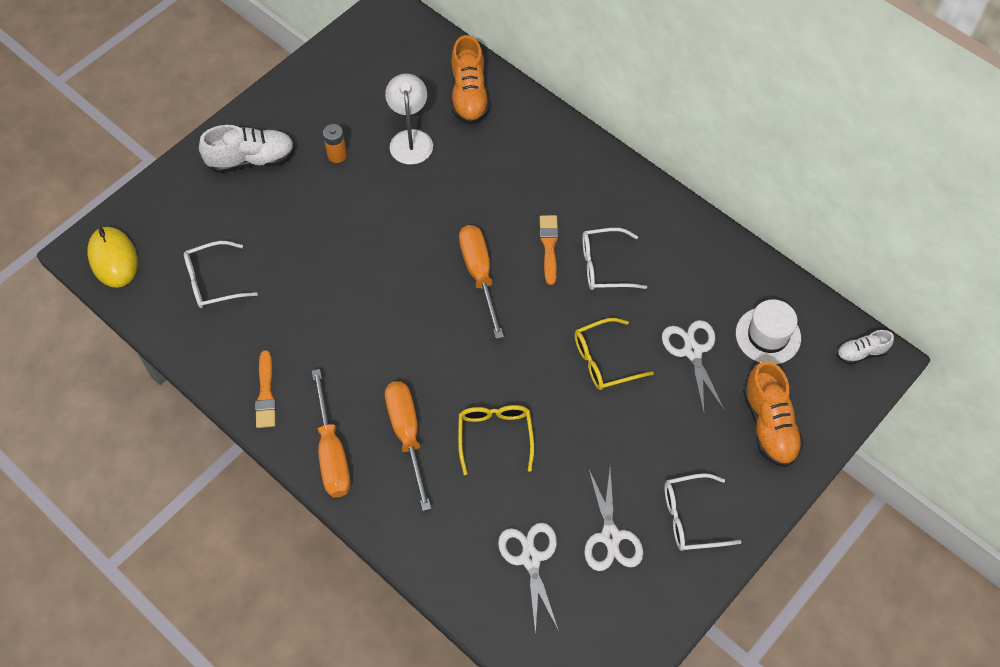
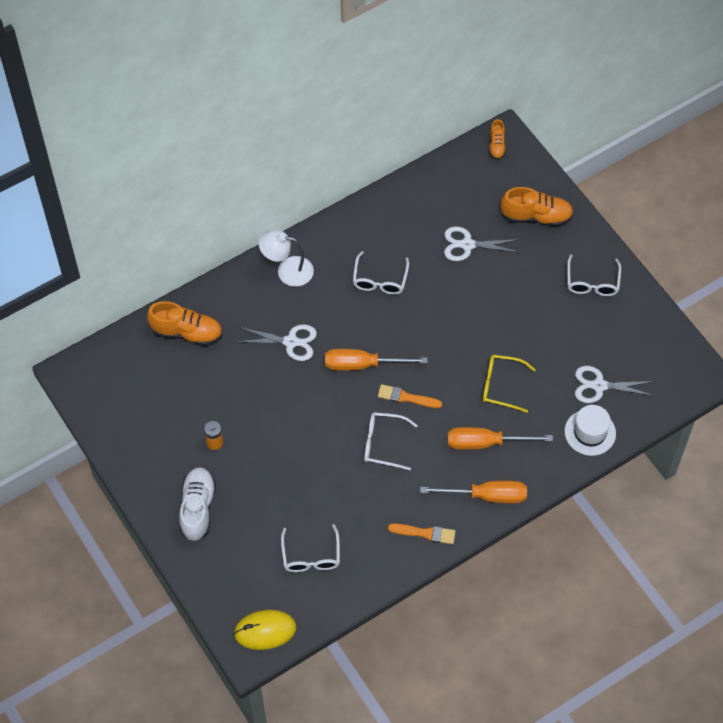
camera: 75 degrees left, 0 degrees up
white lamp [385,74,433,165] -> white lamp moved to [259,230,314,287]
orange brush [540,215,559,285] -> orange brush moved to [378,384,442,408]
yellow glasses [574,318,654,390] -> none
white scissors [584,468,643,571] -> white scissors moved to [238,324,317,361]
white hat [736,299,801,364] -> white hat moved to [565,405,616,456]
white shoe [837,330,894,364] -> orange shoe [489,119,506,160]
none -> white glasses [364,412,418,470]

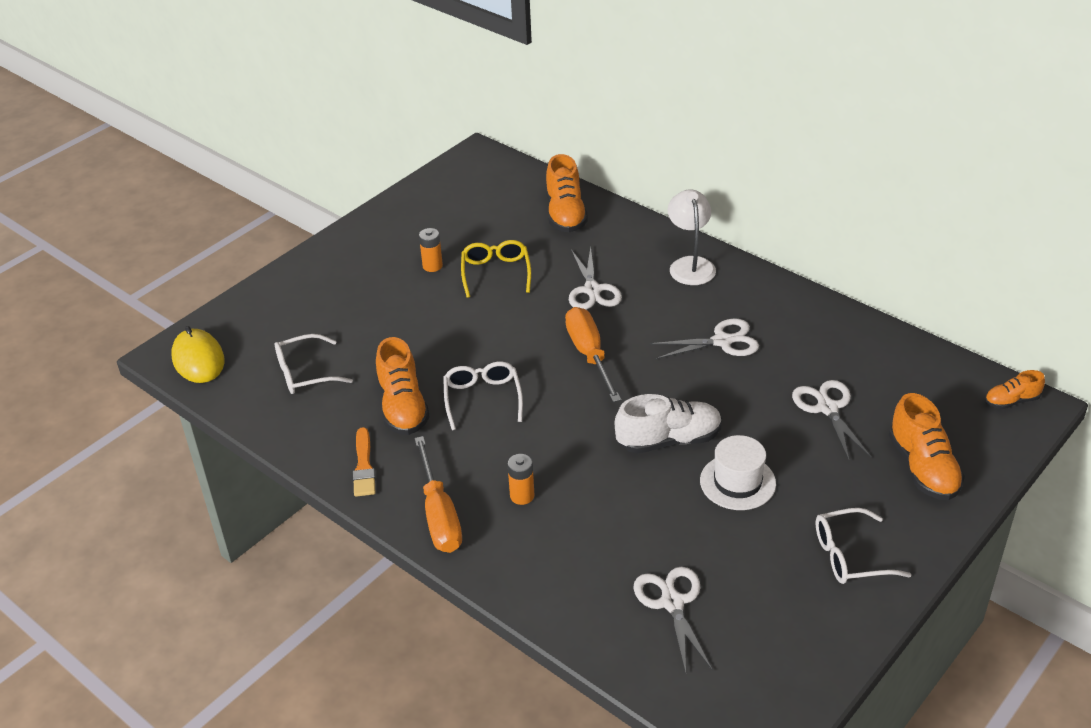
camera: 75 degrees right, 20 degrees down
white shoe [179,467,216,541] -> white shoe moved to [615,394,722,453]
white glasses [353,251,409,295] -> white scissors [650,318,759,359]
orange brush [378,384,442,408] -> none
orange screwdriver [448,427,553,450] -> orange battery [508,454,534,505]
yellow glasses [483,355,536,413] -> yellow glasses moved to [461,240,531,298]
white hat [565,405,616,456] -> white hat moved to [700,435,776,510]
none -> orange shoe [376,337,430,435]

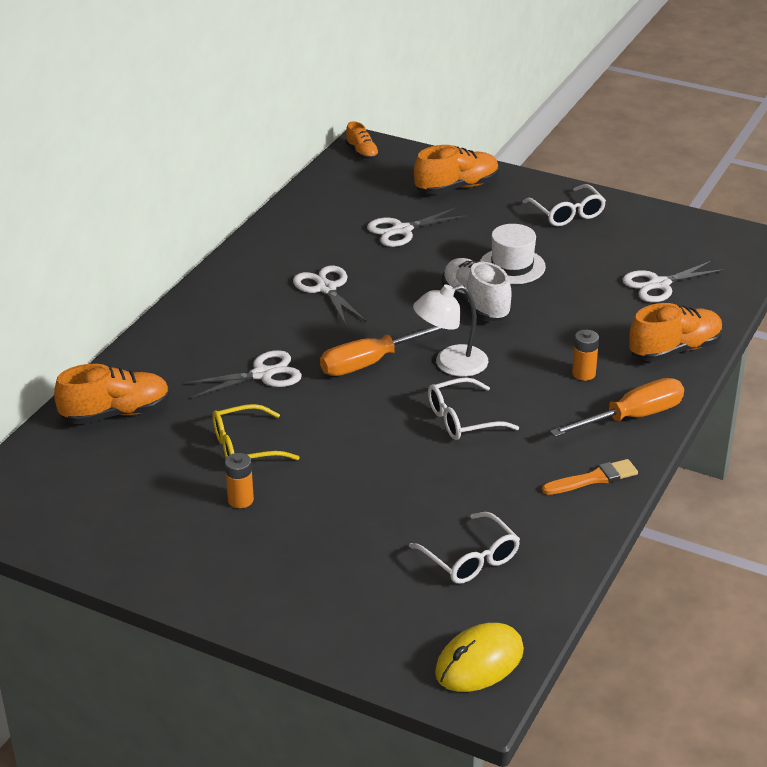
camera: 105 degrees left, 5 degrees down
orange shoe [376,337,430,435] -> orange shoe moved to [629,303,723,362]
white lamp [668,190,716,285] -> white lamp moved to [413,285,488,377]

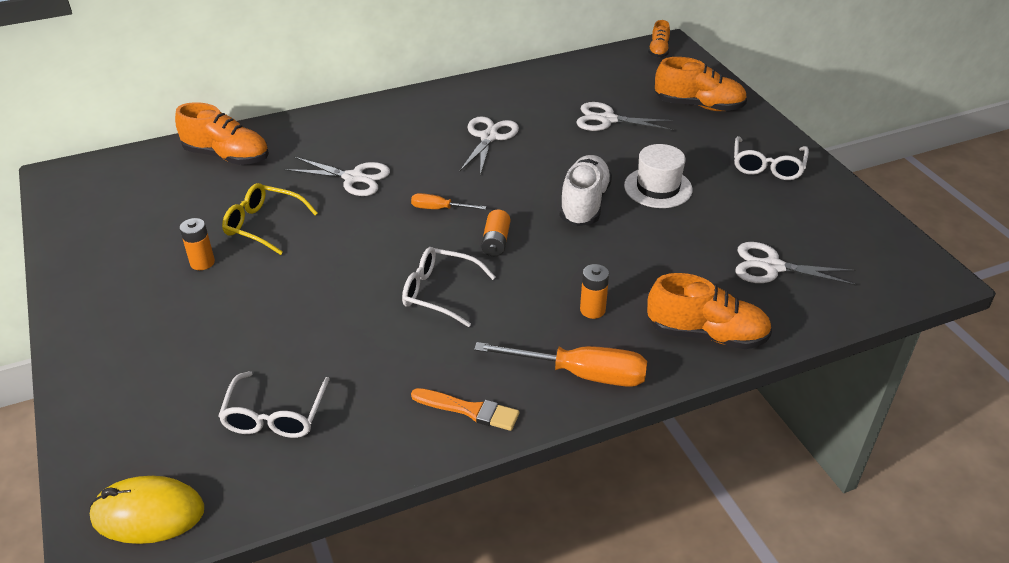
camera: 40 degrees right, 5 degrees up
orange screwdriver [320,326,444,376] -> orange screwdriver [411,193,486,210], size x0.53
white lamp [413,285,488,377] -> orange battery [481,209,510,257]

